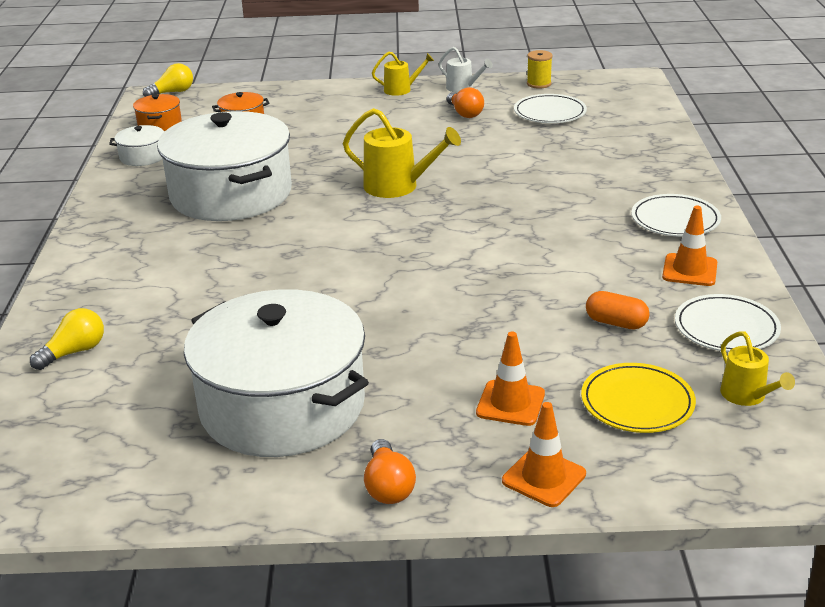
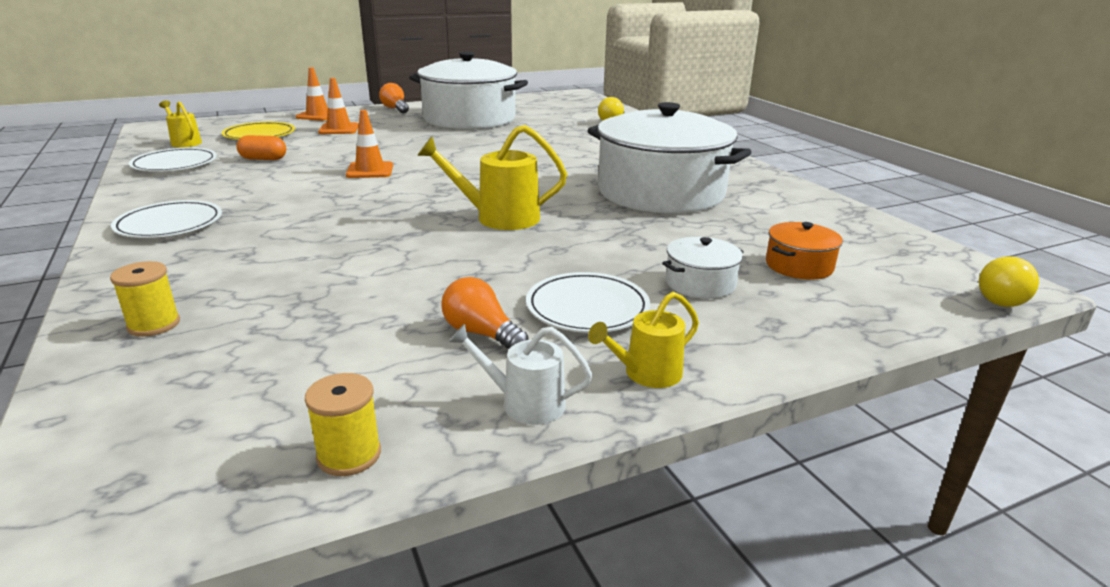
camera: 155 degrees right, 5 degrees down
white pot [109,125,164,166] -> white pot moved to [663,237,744,299]
orange pot [133,94,182,131] -> none
white plate [514,94,587,123] -> white plate moved to [526,272,650,333]
orange traffic cone [662,206,717,286] -> orange traffic cone moved to [346,110,393,178]
none -> yellow spool [110,261,180,337]

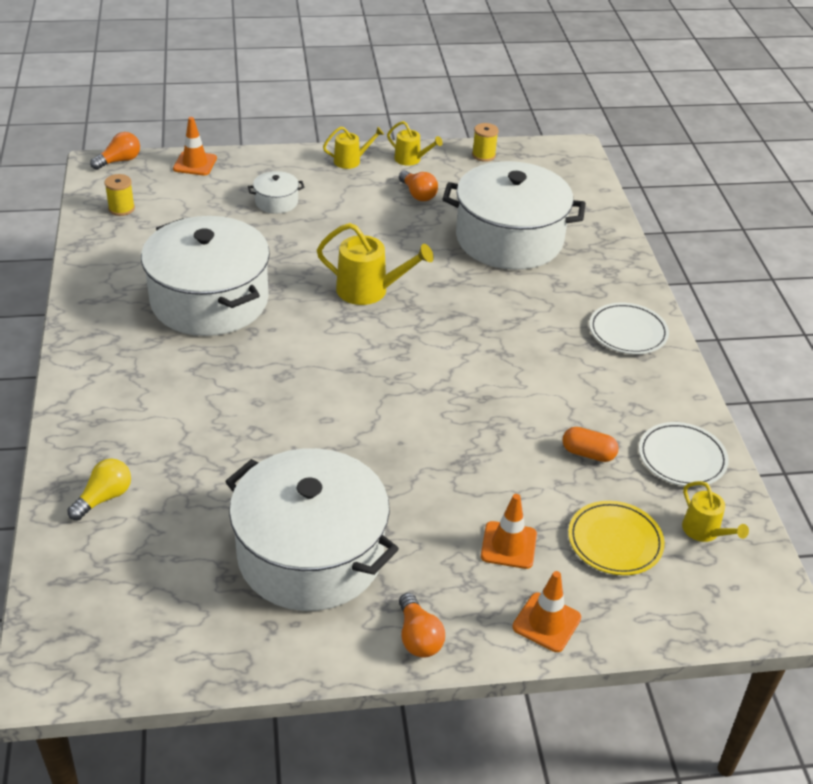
camera: 165 degrees left, 15 degrees up
yellow spool [110,261,180,337] -> yellow spool moved to [104,174,135,216]
orange traffic cone [346,110,393,178] -> orange traffic cone moved to [173,117,217,176]
white watering can [449,324,593,425] -> yellow watering can [387,121,443,166]
white plate [526,272,650,333] -> none
orange pot [766,222,843,280] -> none
yellow light bulb [979,256,1039,307] -> orange light bulb [90,132,140,170]
none -> white pot [442,161,586,270]

